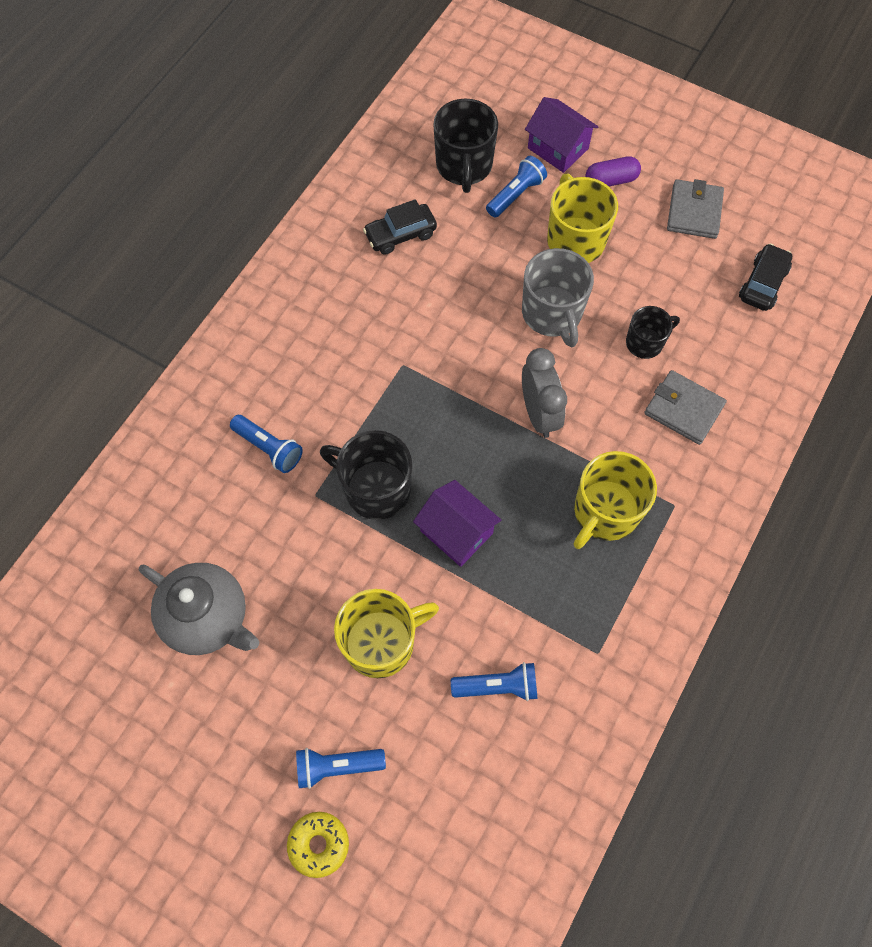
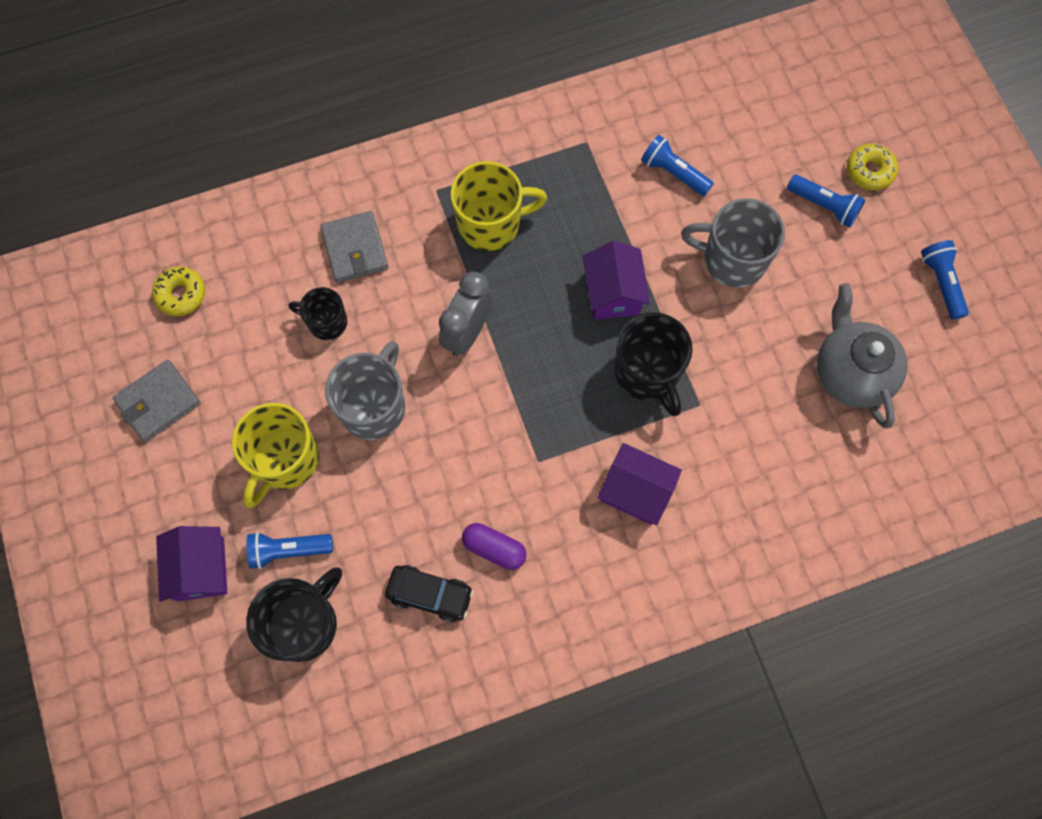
camera: 140 degrees left, 5 degrees up
blue flashlight [230,415,303,473] -> blue flashlight moved to [921,240,969,320]
yellow mug [334,589,439,678] -> grey mug [681,198,785,288]
purple capsule [585,156,641,186] -> purple capsule moved to [462,523,526,570]
black car [739,243,792,311] -> yellow donut [152,267,205,316]
none -> purple house [598,443,682,525]

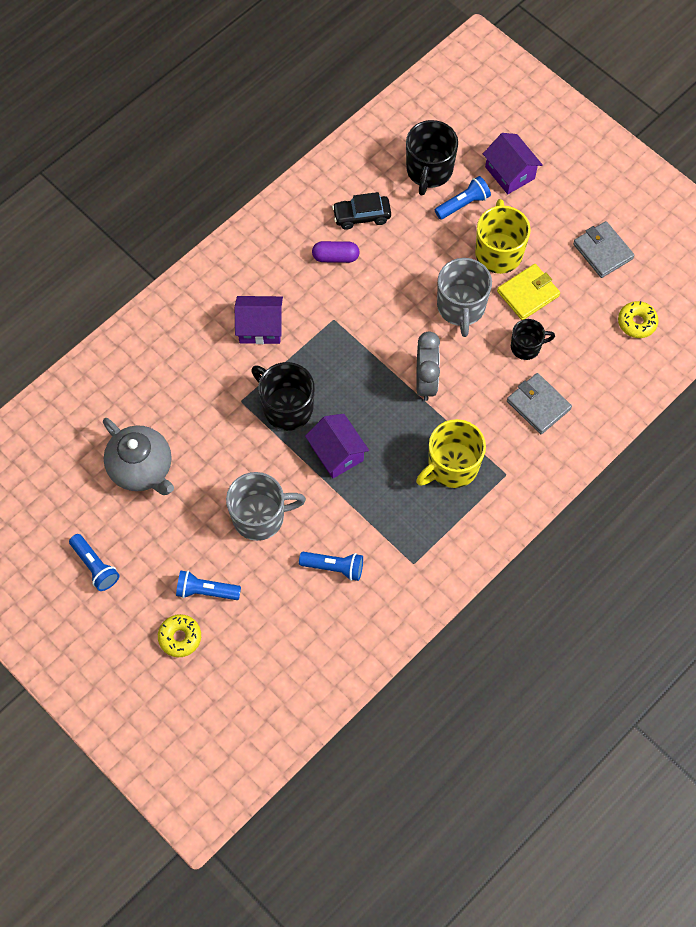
camera: 155 degrees right, 5 degrees down
grey wallet [113,360,200,442] -> grey wallet turned 60 degrees counterclockwise [573,221,635,278]
none -> yellow wallet [497,264,560,320]

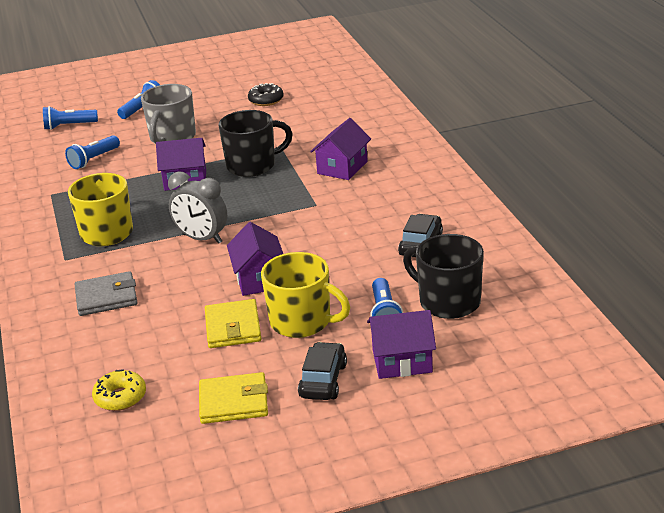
camera: 120 degrees right, 35 degrees down
blue flashlight [69,534,119,591] -> blue flashlight moved to [43,106,98,130]
grey teapot [103,418,174,495] -> black donut [248,83,284,106]
yellow donut [158,614,201,657] -> none
purple capsule [312,241,360,263] -> none
grey mug [437,258,492,337] -> purple house [227,222,283,296]
black mug [511,319,555,360] -> none
grey wallet [573,221,635,278] -> yellow wallet [199,372,268,424]
none -> black car [298,342,347,400]

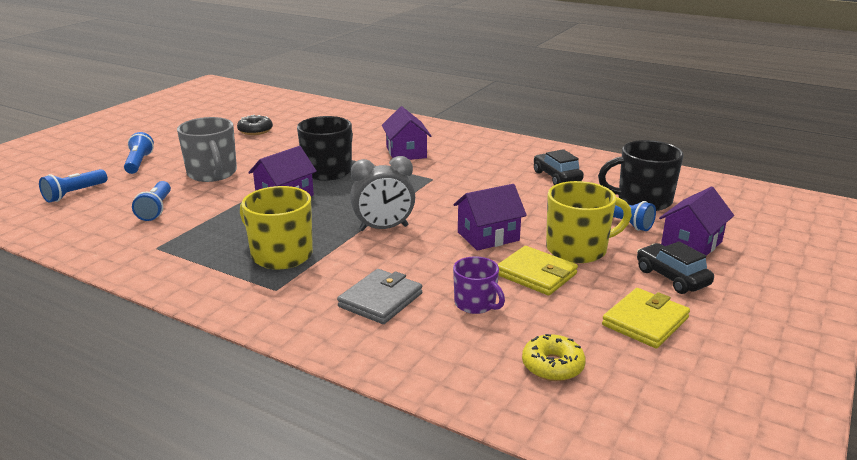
camera: 45 degrees left, 5 degrees down
purple house [227,222,283,296] -> purple house turned 60 degrees counterclockwise [453,184,527,251]
none -> purple mug [453,256,505,314]

